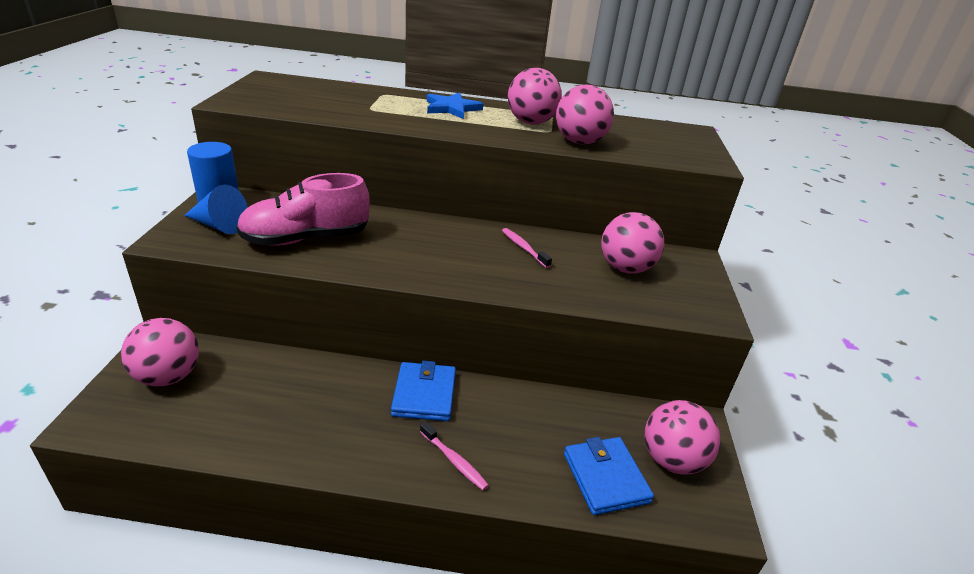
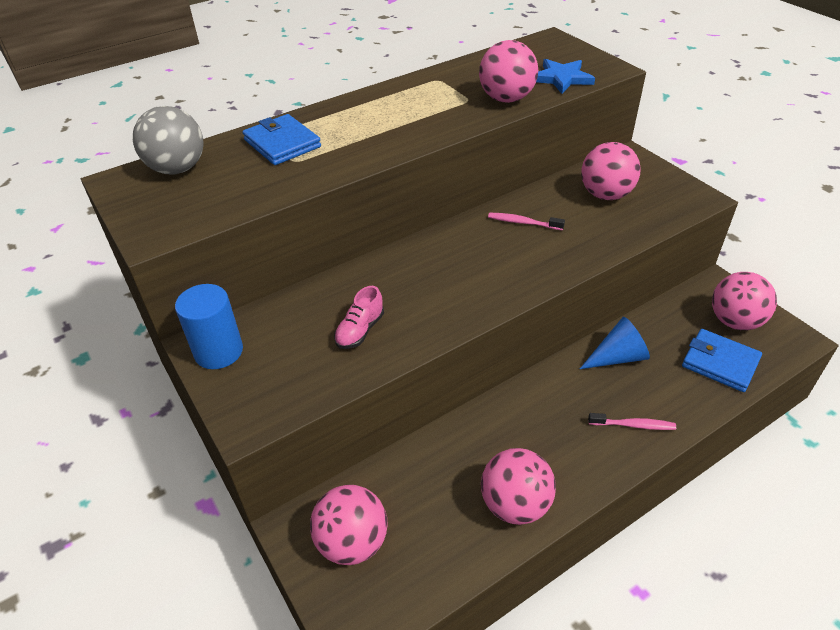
camera: 35 degrees left, 10 degrees up
blue cone [184,185,248,234] -> blue cone moved to [580,317,650,369]
pink shoe [236,173,370,246] -> pink shoe [334,286,384,349], size x0.50
blue wallet [391,361,456,421] -> blue wallet moved to [243,114,321,165]
blue star [427,92,483,119] -> blue star moved to [536,59,595,94]
pink ball [508,68,562,125] -> pink ball moved to [481,448,556,525]
none -> grey ball [133,106,203,174]

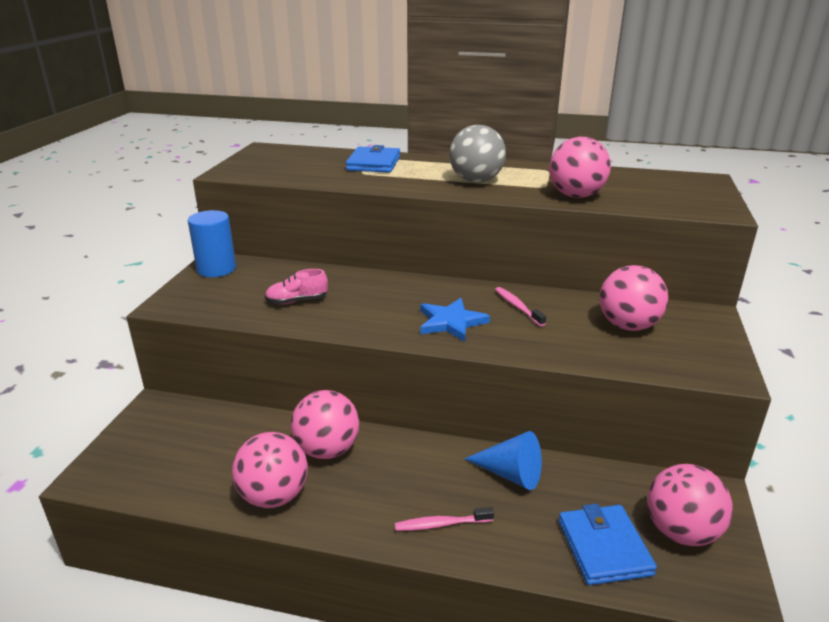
camera: 45 degrees right, 15 degrees down
grey ball [133,106,203,174] -> grey ball moved to [449,125,506,183]
pink ball [310,485,388,565] -> pink ball moved to [291,390,359,459]
blue star [536,59,595,94] -> blue star moved to [420,298,490,342]
pink toothbrush [588,413,676,430] -> pink toothbrush turned 120 degrees clockwise [395,507,494,531]

